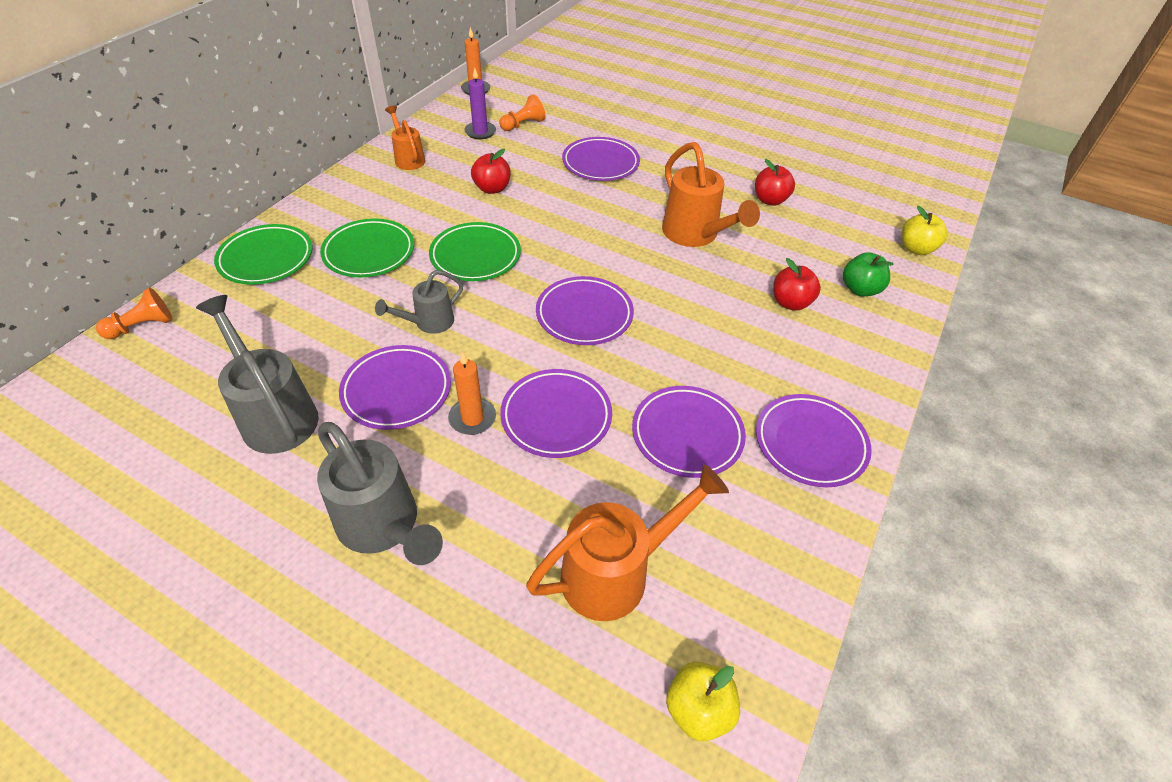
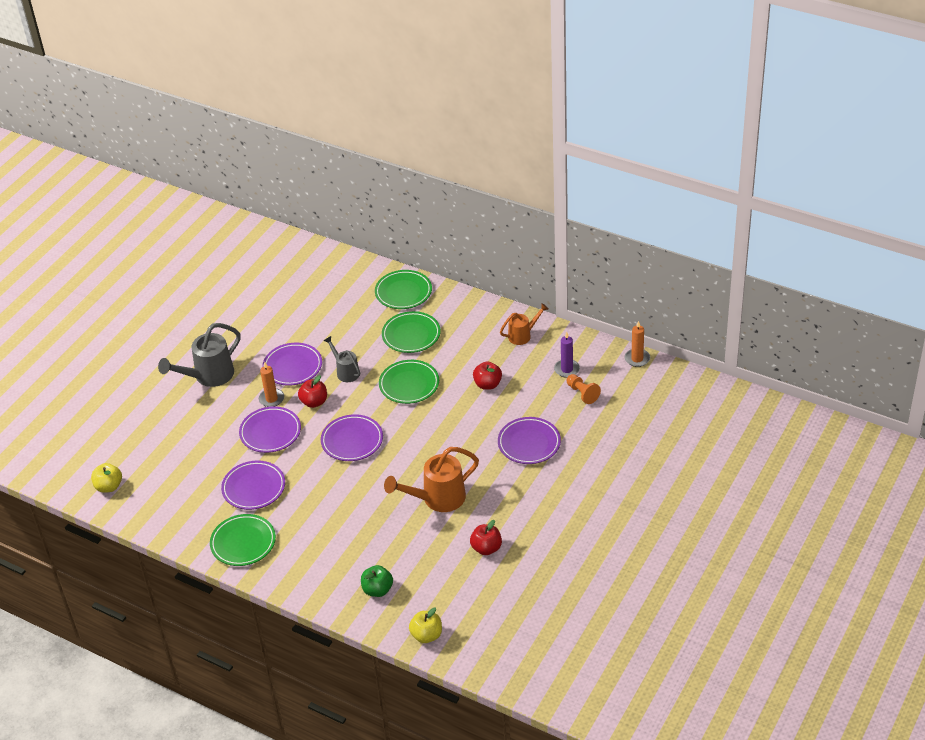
camera: 95 degrees right, 5 degrees down
orange pawn [96,288,172,339] -> none
grey watering can [196,295,319,454] -> none
orange watering can [526,464,729,621] -> none
purple plate [756,394,872,487] -> green plate [210,514,276,566]
red apple [773,258,821,311] -> red apple moved to [298,375,327,408]

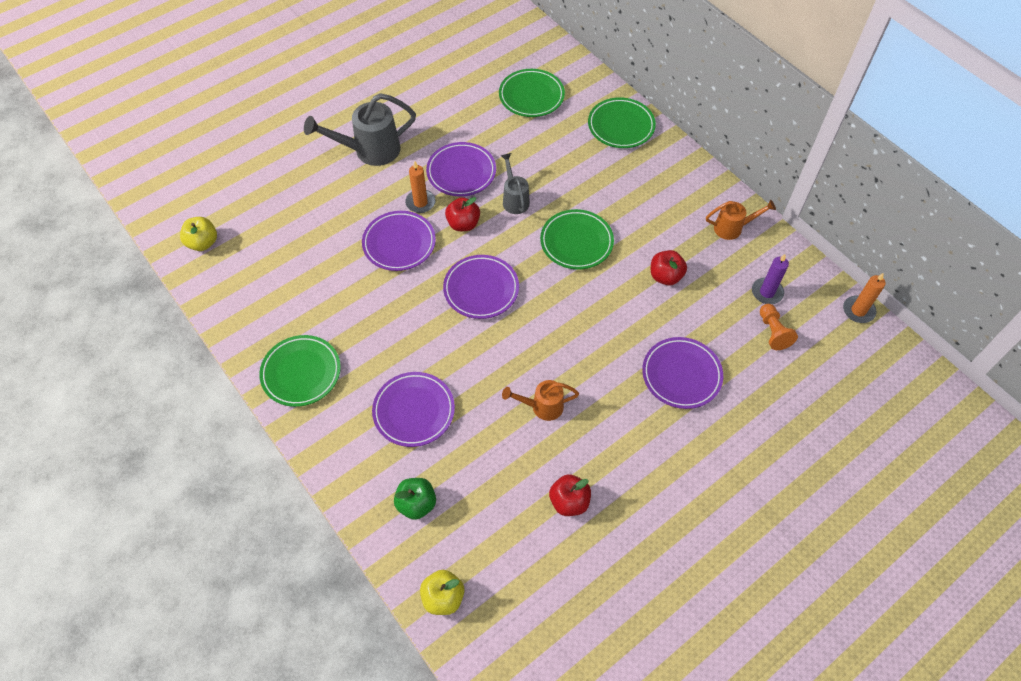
camera: 20 degrees right, 15 degrees up
purple plate [221,461,285,510] -> purple plate moved to [372,372,455,447]
green plate [382,311,441,353] -> green plate moved to [499,69,565,117]
orange watering can [384,447,479,512] -> orange watering can [502,380,579,421], size x0.59

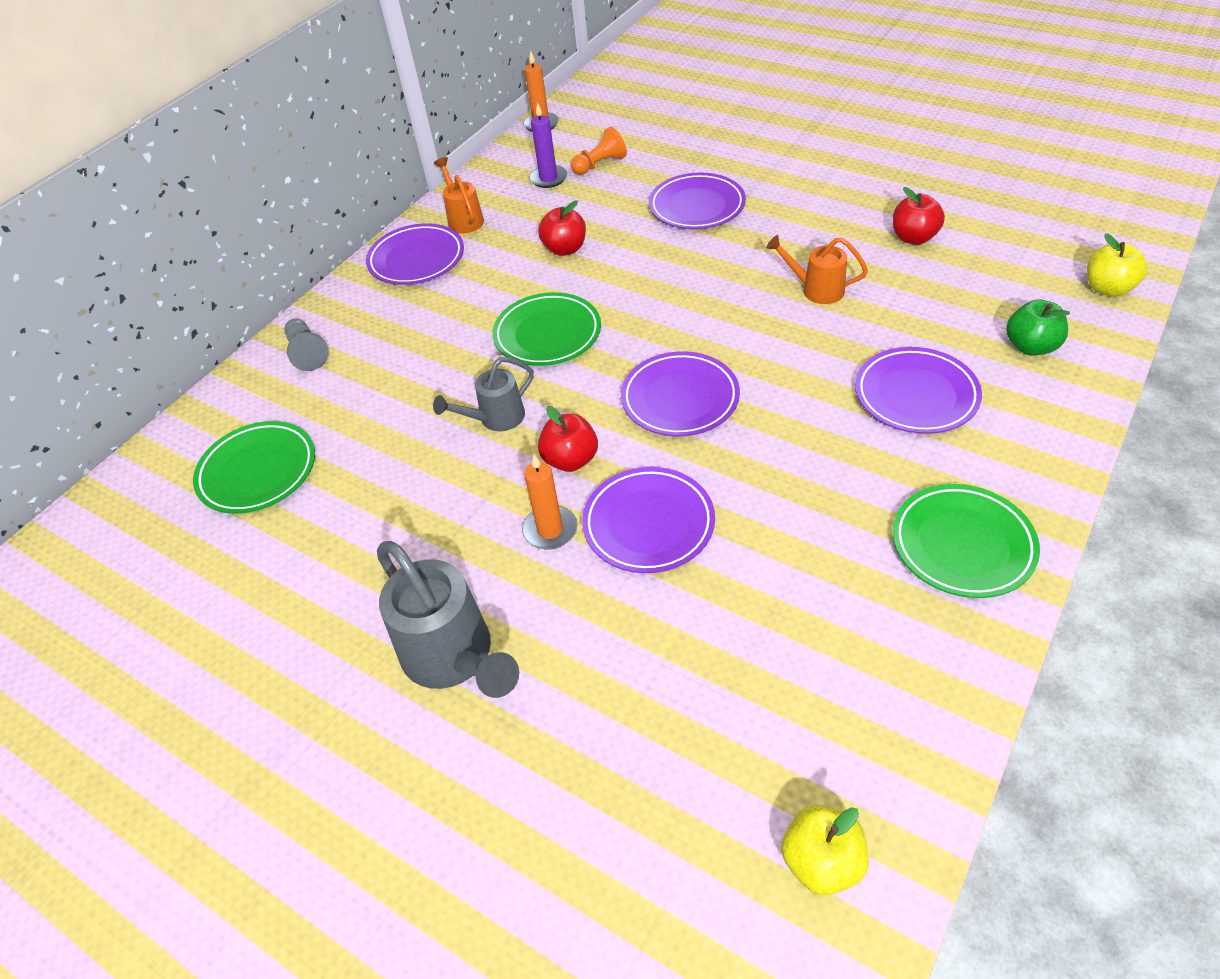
camera: 105 degrees left, 10 degrees down
purple plate [426,142,496,196] -> purple plate moved to [366,223,464,285]
orange watering can [502,380,579,421] -> orange watering can turned 135 degrees clockwise [766,235,868,304]
green plate [588,97,656,148] -> grey pawn [284,319,329,371]

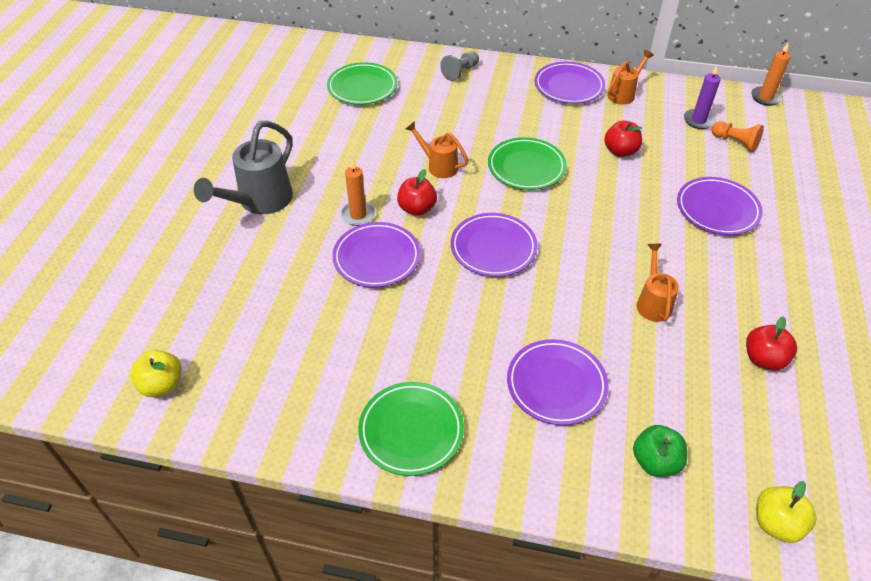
camera: 65 degrees right, 0 degrees up
grey watering can [433,357,534,431] -> orange watering can [406,121,469,178]

